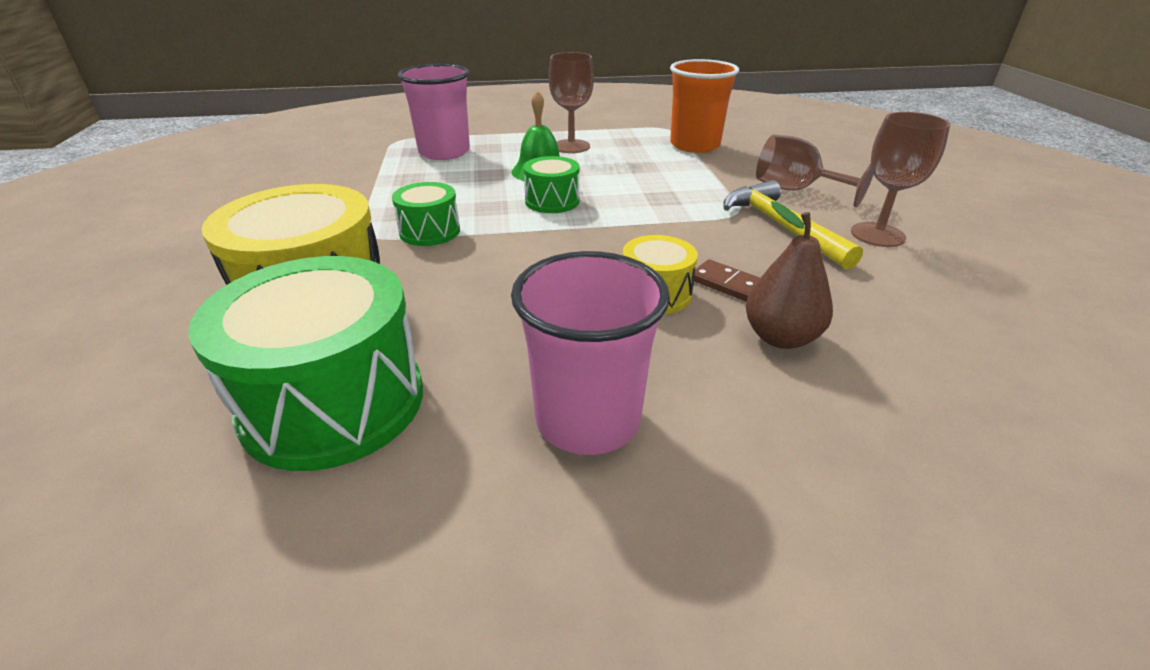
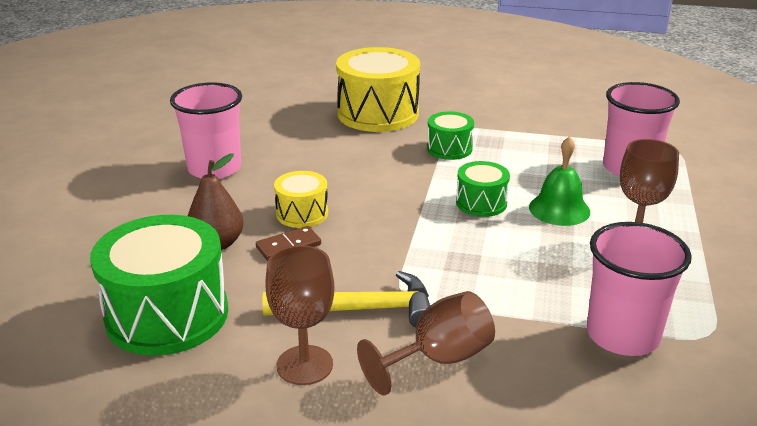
camera: 110 degrees right, 5 degrees down
green drum [188,256,423,471] -> green drum moved to [90,215,228,356]
orange cup [670,59,739,153] -> pink cup [587,222,692,356]

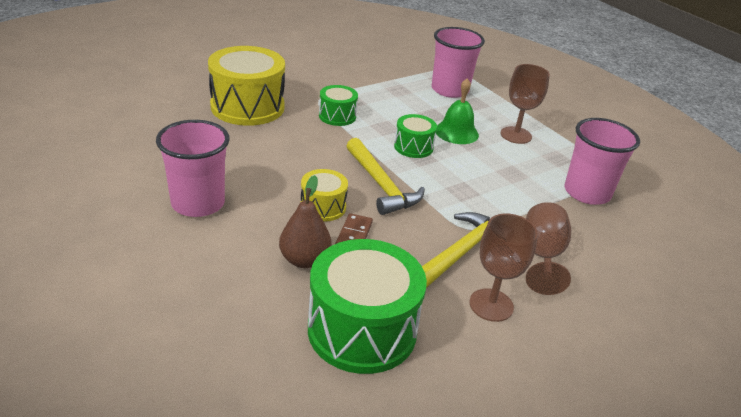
camera: 50 degrees left, 5 degrees up
none -> yellow hammer [347,138,425,215]

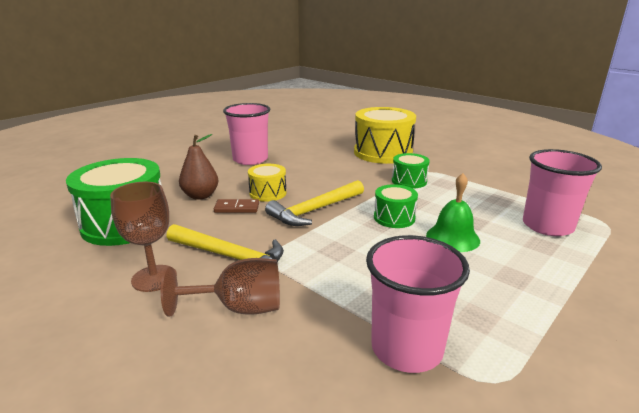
camera: 80 degrees right, 10 degrees down
brown goblet [501,64,550,144] -> none

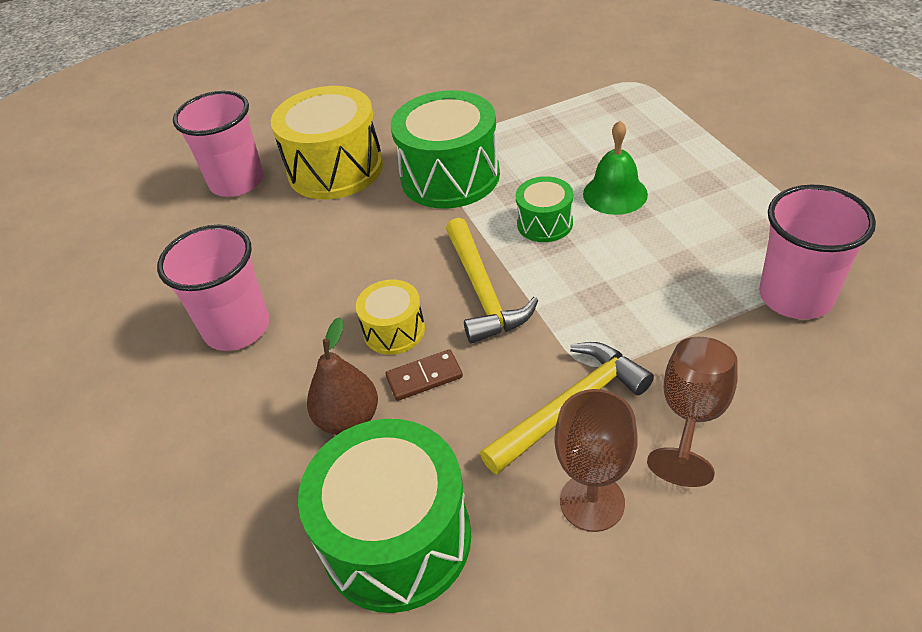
camera: 60 degrees left, 20 degrees up
brown domino [214,199,259,213] -> brown domino turned 45 degrees clockwise [386,349,463,401]
green drum [392,153,430,189] -> green drum [391,91,500,209], size x1.94
pink cup [523,149,602,236] -> pink cup moved to [173,91,264,197]

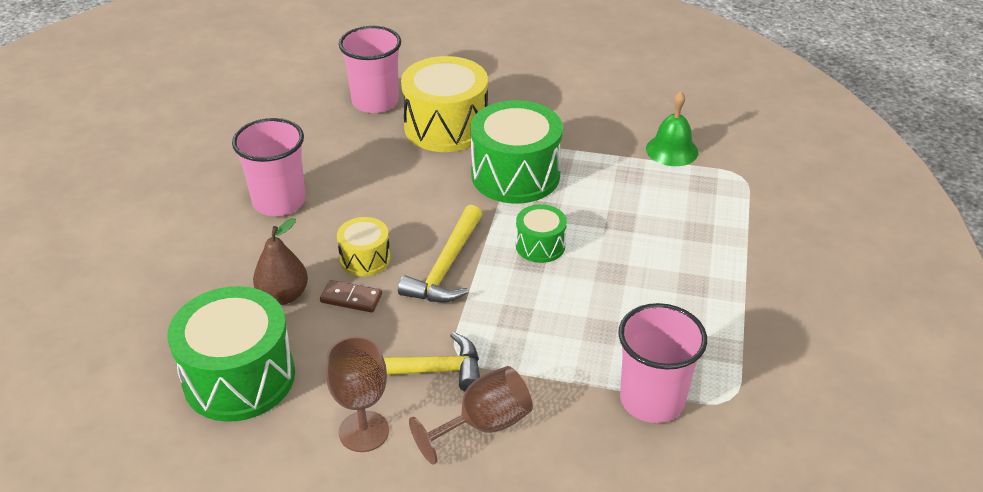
camera: 30 degrees right, 5 degrees down
green bell [583,121,648,215] -> green bell moved to [646,91,698,166]

